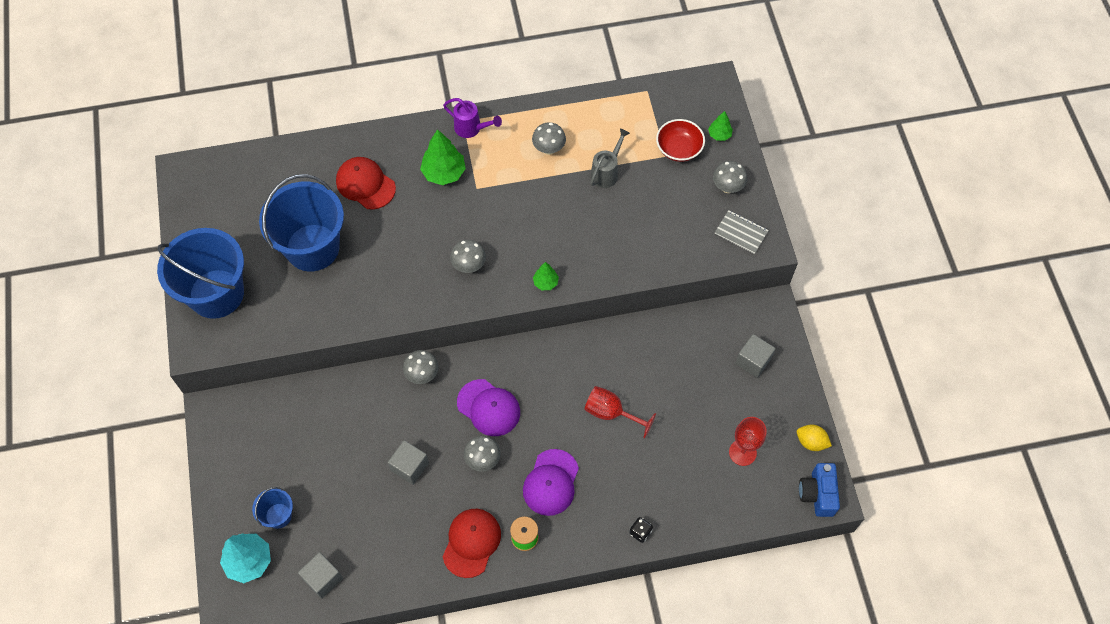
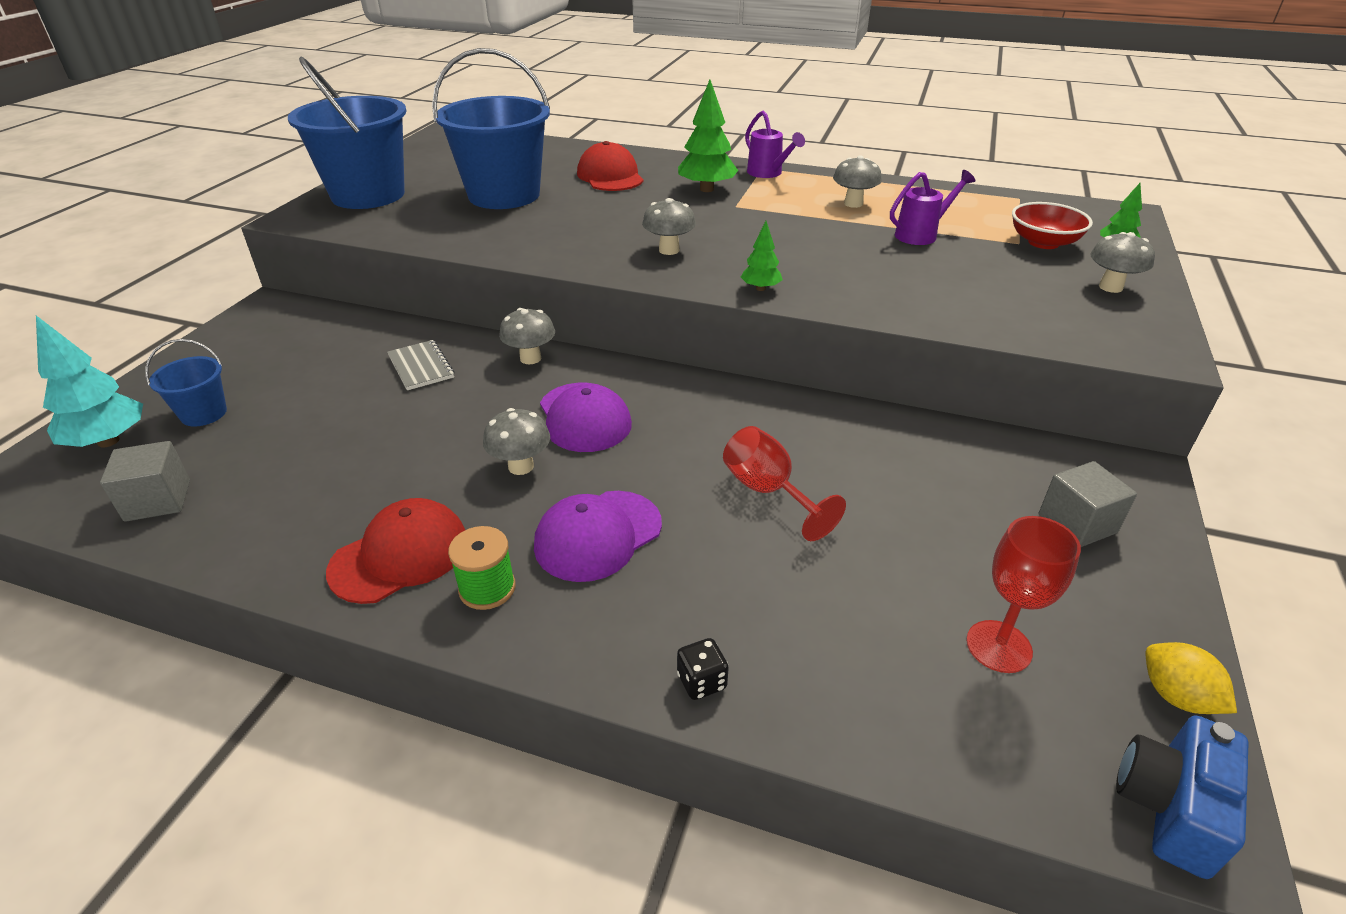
camera: 30 degrees right, 25 degrees down
grey cube [388,440,429,485] -> none
grey watering can [590,129,630,188] -> purple watering can [890,170,975,245]
grey notebook [715,210,769,254] -> grey notebook moved to [387,340,455,390]

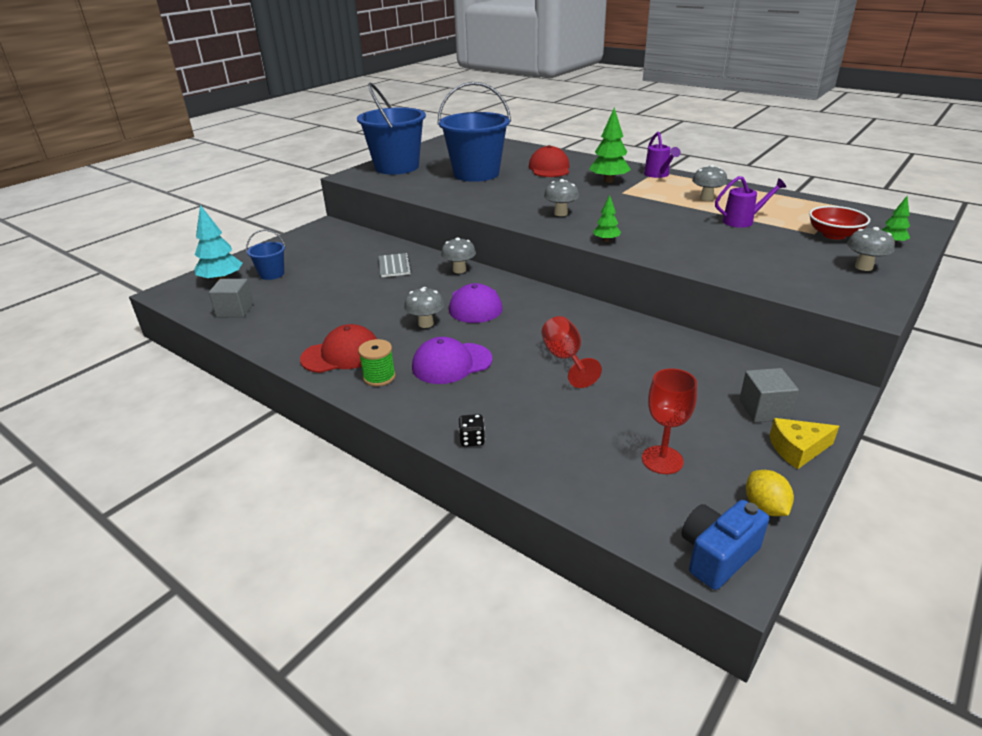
camera: 20 degrees right, 5 degrees down
none -> yellow cheese [769,418,839,469]

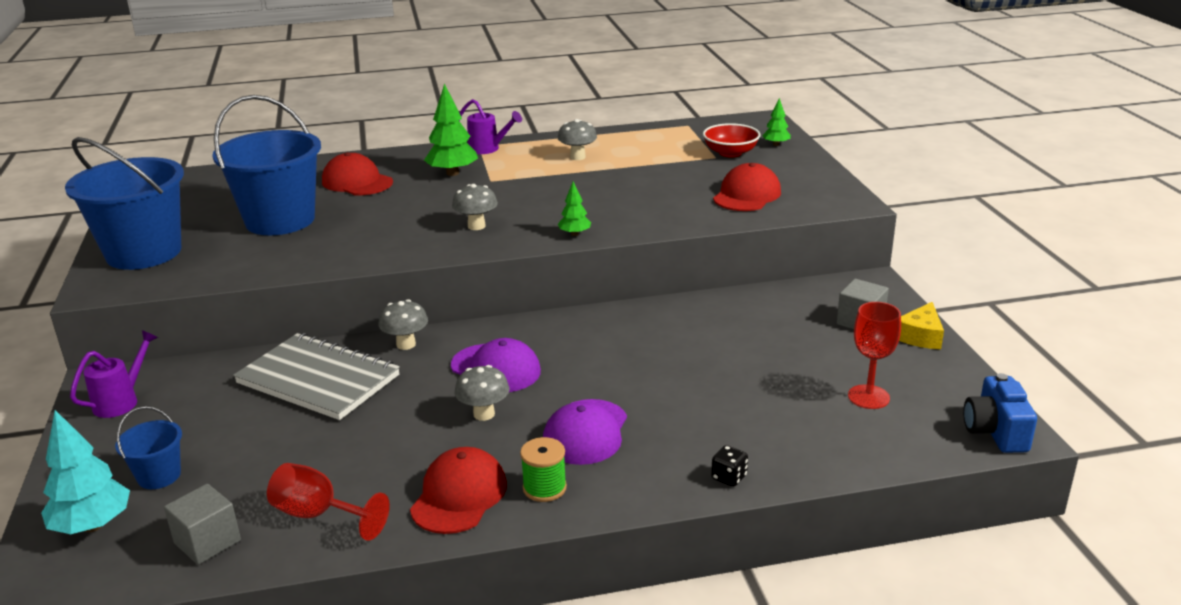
camera: 50 degrees left, 5 degrees down
grey notebook [379,253,412,277] -> grey notebook [233,333,400,420], size x2.06
red goblet [541,316,602,388] -> red goblet moved to [267,463,390,541]
purple watering can [715,176,786,228] -> purple watering can moved to [70,330,158,418]
yellow lemon [746,470,794,516] -> none
grey mushroom [847,227,895,271] -> none
none -> red cap [713,163,781,211]

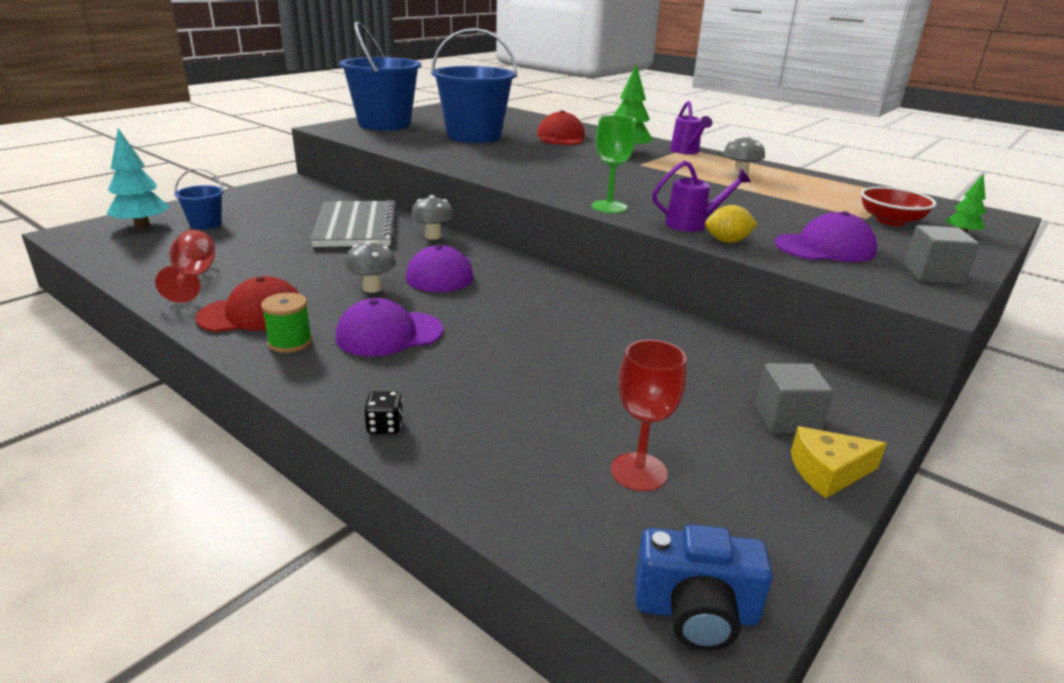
camera: 50 degrees right, 0 degrees up
purple watering can [70,330,158,418] -> purple watering can moved to [652,161,751,232]
grey cube [164,484,241,565] -> grey cube moved to [904,225,979,284]
grey mushroom [452,184,498,230] -> none
green tree [558,182,591,236] -> green goblet [592,115,636,213]
red cap [713,163,781,211] -> purple cap [775,211,877,262]
blue camera [963,373,1037,453] -> blue camera turned 135 degrees counterclockwise [635,524,773,651]
none -> yellow lemon [705,205,757,243]

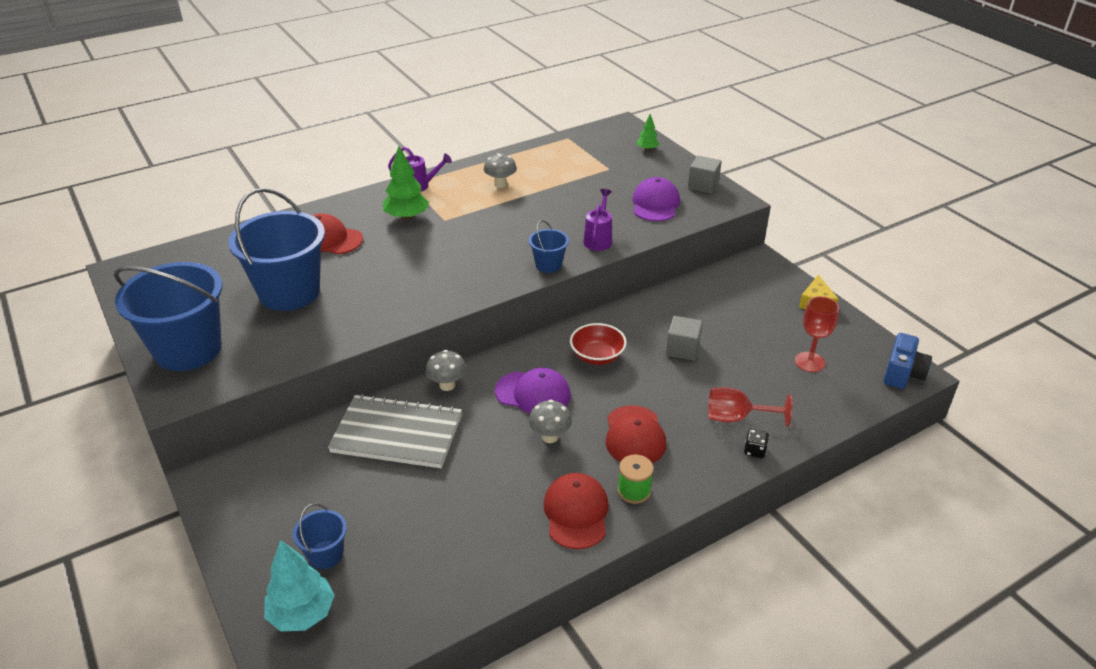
camera: 70 degrees left, 10 degrees up
red goblet [155,230,215,303] -> red goblet moved to [708,388,793,427]
purple cap [336,298,443,357] -> red cap [606,405,666,463]
green goblet [592,115,636,213] -> blue bucket [529,220,569,273]
yellow lemon [705,205,757,243] -> none
grey cube [755,363,833,433] -> grey cube moved to [666,316,703,361]
red bowl [861,187,936,226] -> red bowl moved to [570,323,627,365]

